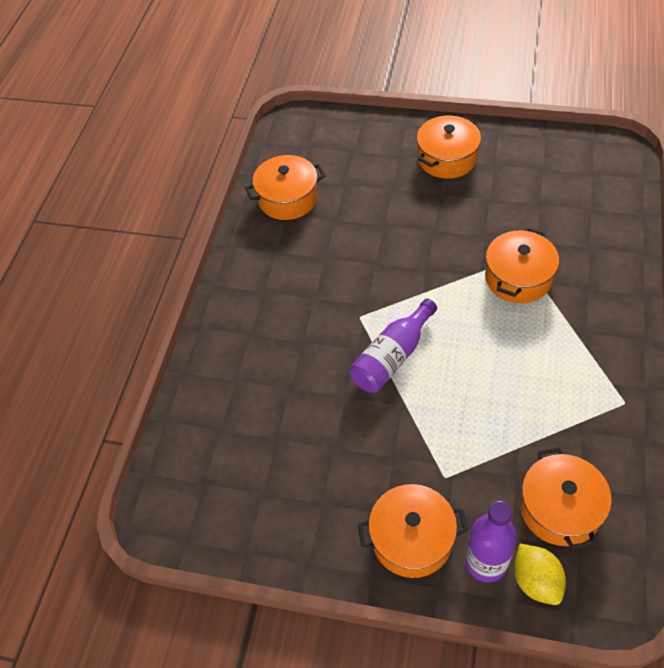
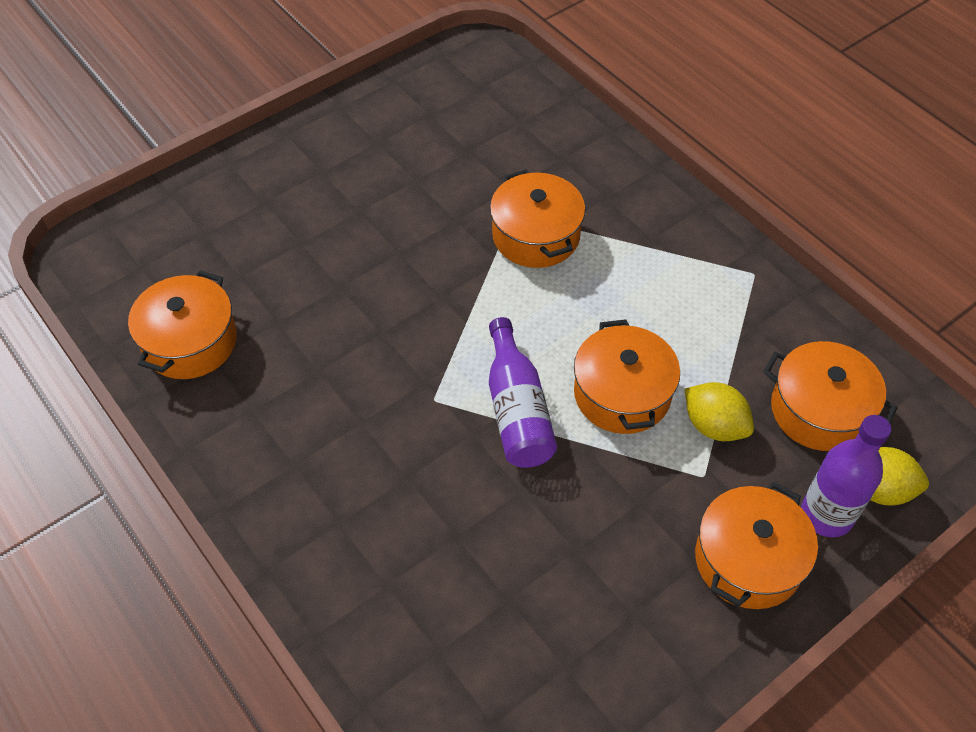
camera: 55 degrees left, 0 degrees up
orange pot [417,115,481,179] -> orange pot moved to [574,319,680,434]
none -> yellow lemon [685,382,754,441]

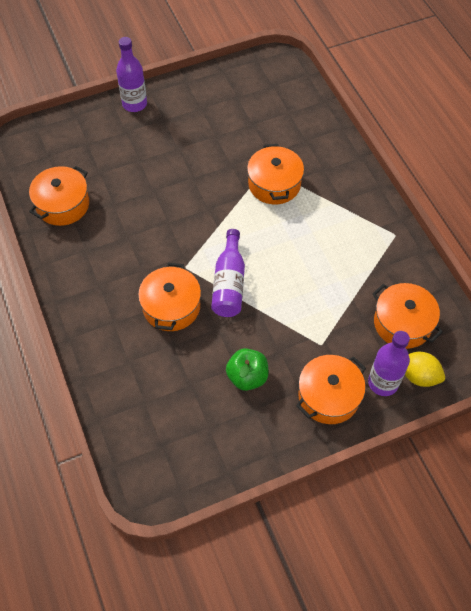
camera: 15 degrees right, 5 degrees up
orange pot [574,319,680,434] -> orange pot moved to [138,263,201,331]
yellow lemon [685,382,754,441] -> none
none -> purple bottle [116,37,147,112]
none -> green apple [226,348,269,391]

